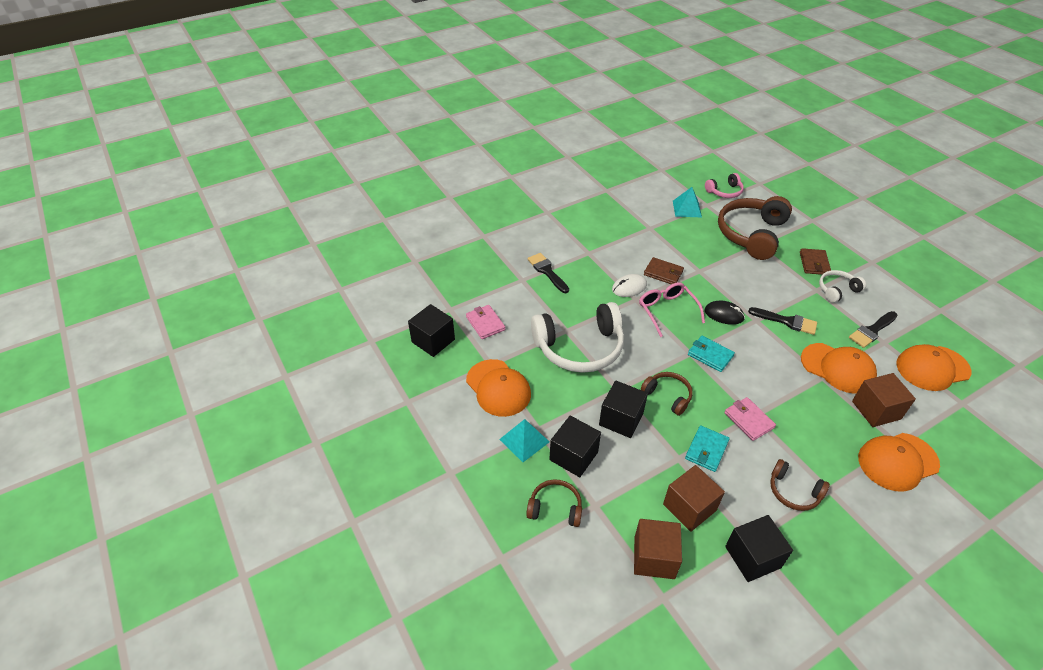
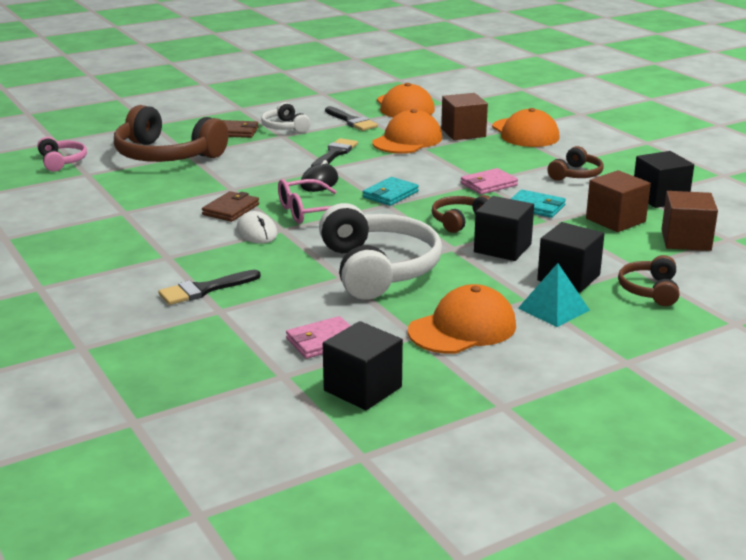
camera: 90 degrees left, 20 degrees down
turquoise pyramid [673,187,702,217] -> none

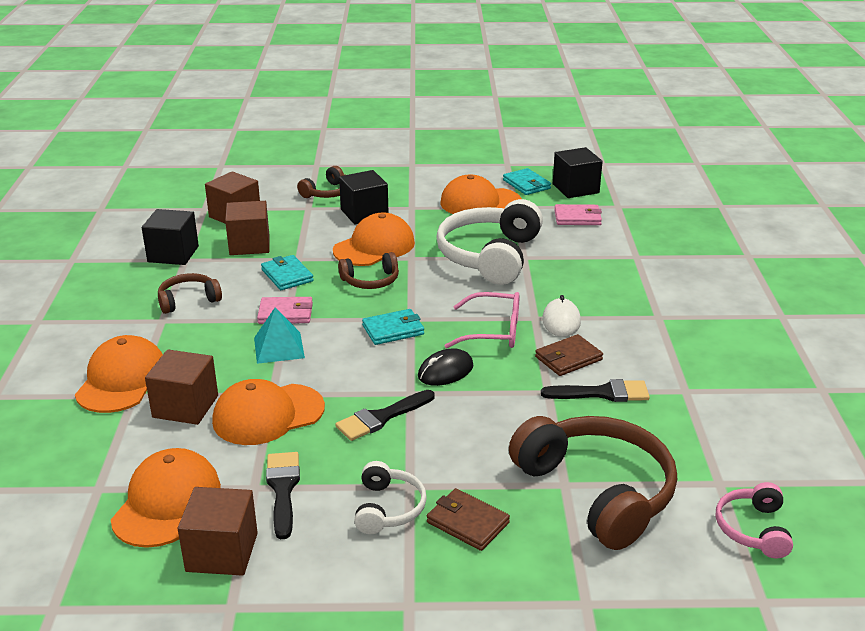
camera: 150 degrees left, 5 degrees up
black brush [158,270,261,305] -> black brush moved to [541,379,650,402]
black cube [474,196,534,261] -> orange cap [333,212,415,266]
turquoise pyramid [518,263,590,327] -> turquoise pyramid moved to [254,307,305,364]
none -> brown cube [178,487,258,576]
none -> turquoise wallet [503,168,551,195]

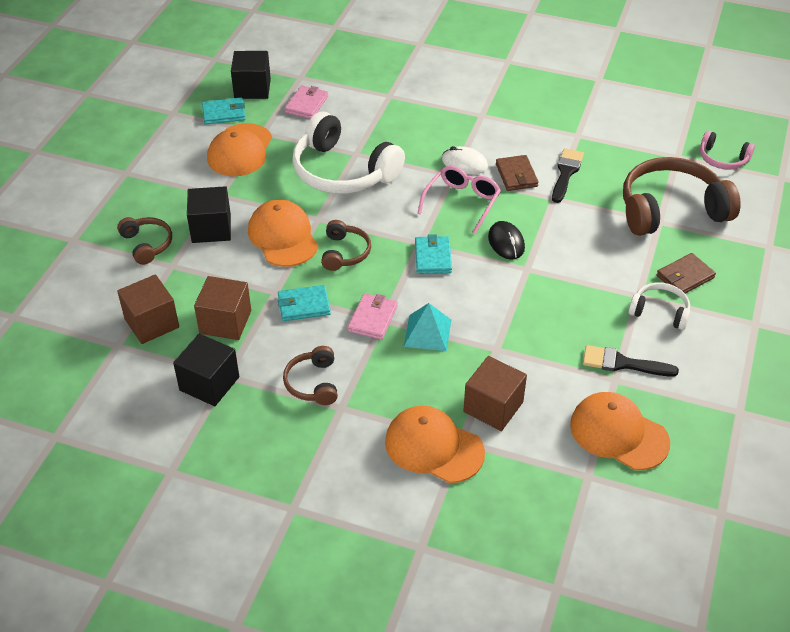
camera: 70 degrees left, 15 degrees up
brown cube [178,487,258,576] -> none
orange cap [212,379,325,445] -> none
black brush [335,390,435,441] -> none

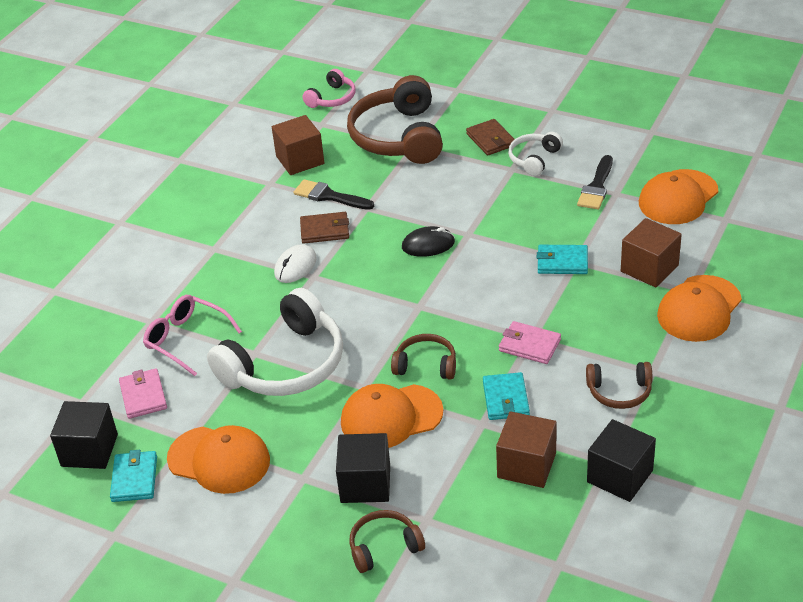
camera: 80 degrees left, 5 degrees down
brown cube [117,274,179,344] -> brown cube moved to [272,115,324,175]
pink wallet [285,85,328,119] -> pink wallet turned 45 degrees clockwise [119,368,167,419]
turquoise pyramid [404,303,451,351] -> none
turquoise wallet [415,234,452,274] -> turquoise wallet moved to [537,245,588,274]
pink glasses [417,166,501,234] -> pink glasses moved to [143,295,242,376]

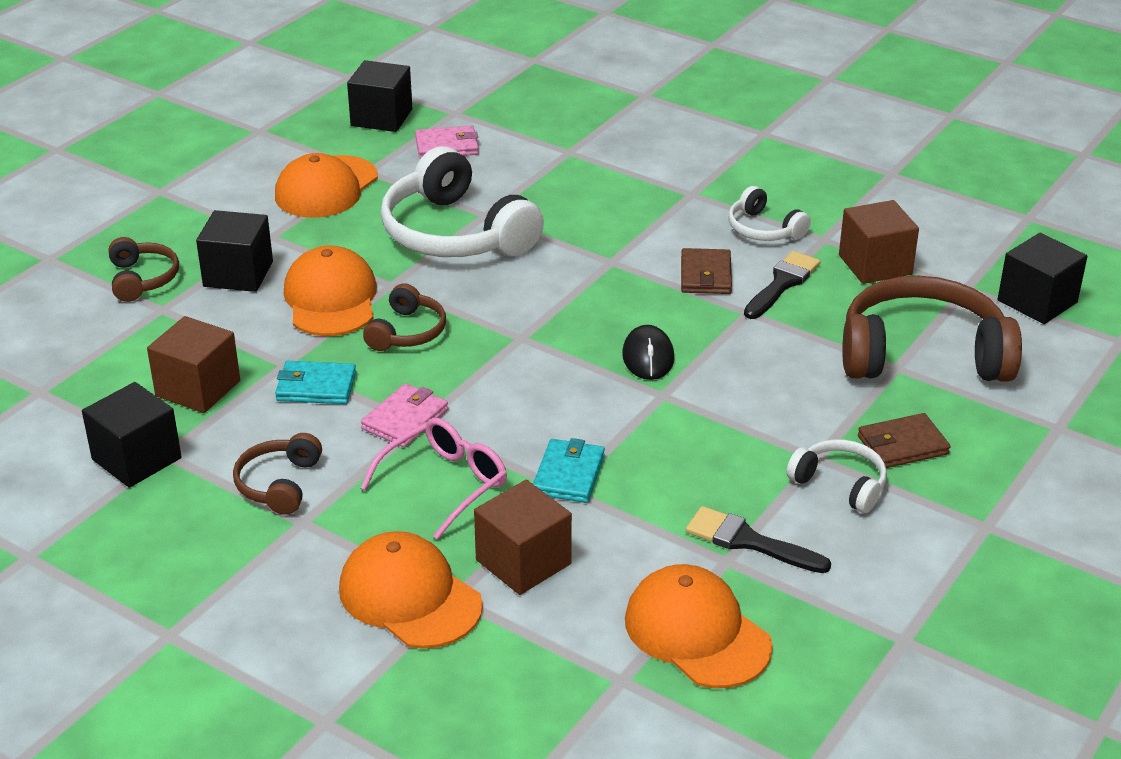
camera: 95 degrees right, 5 degrees down
turquoise wallet [110,450,157,502] -> none
pink glasses [143,295,242,376] -> pink glasses moved to [361,418,507,539]
white mouse [274,244,317,283] -> none
pink headphones [302,69,355,108] -> black cube [998,233,1088,324]
none -> white headphones [728,186,811,241]

